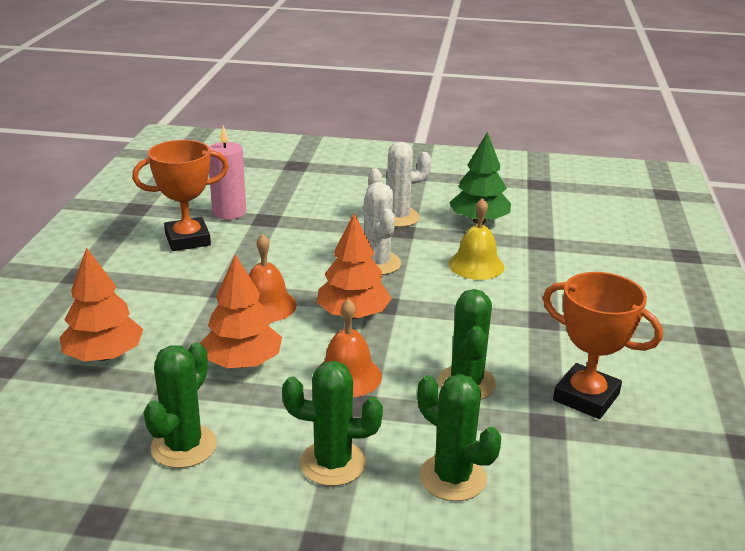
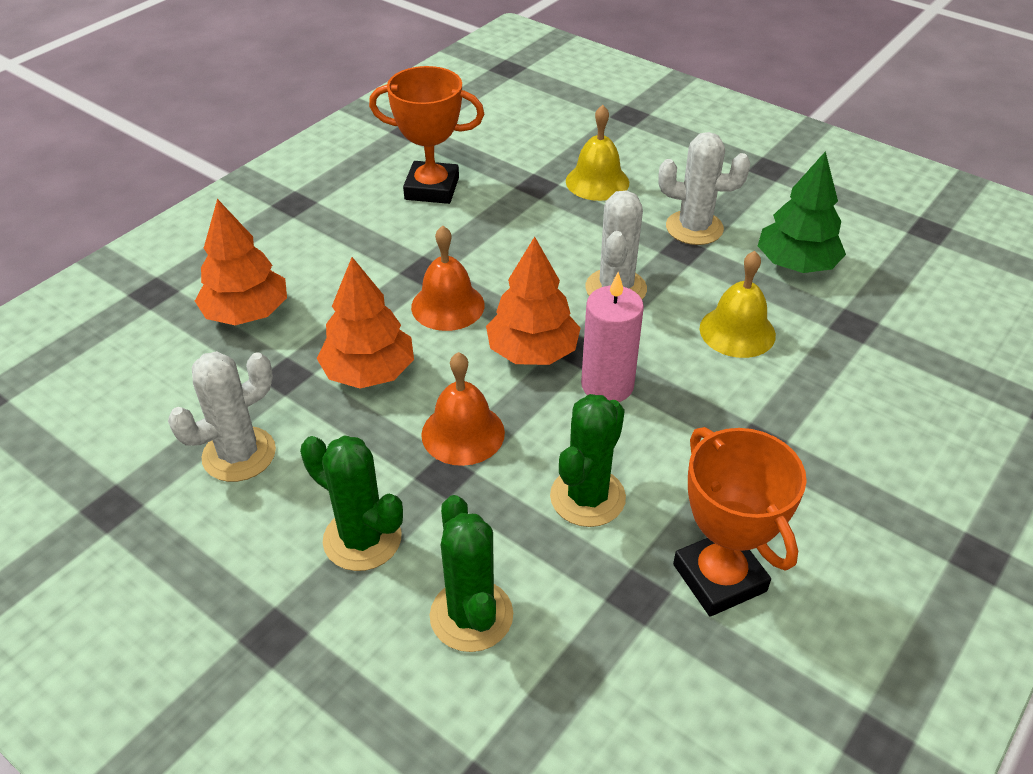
camera: 30 degrees right, 15 degrees up
green cactus [144,342,217,468] -> white cactus [168,351,276,482]
pink candle [209,125,246,220] -> pink candle moved to [581,272,644,402]
none -> yellow bell [566,105,629,201]

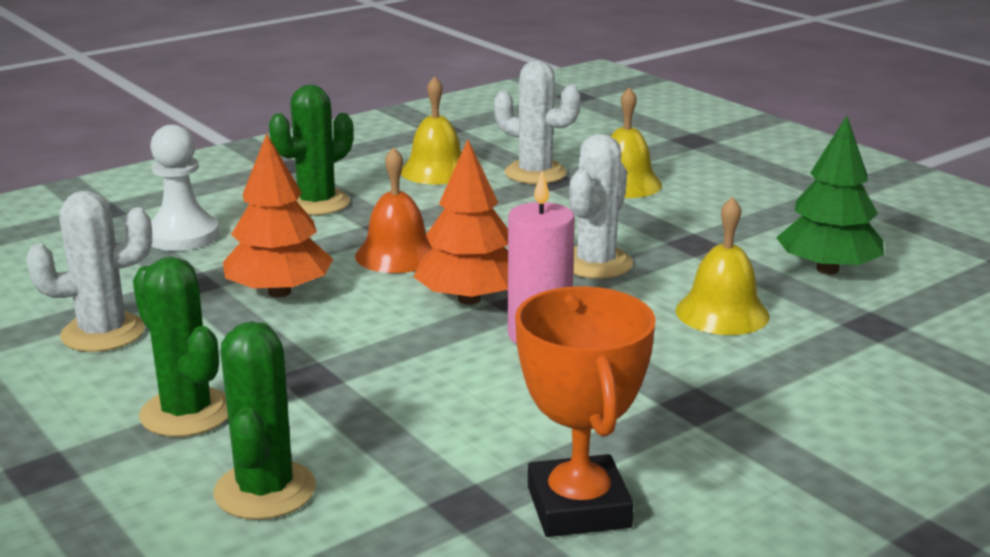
camera: 15 degrees right, 20 degrees down
orange tree [195,199,287,325] -> white pawn [150,125,219,251]
orange trophy [369,66,484,204] -> yellow bell [401,76,461,184]
orange bell [421,352,505,466] -> none
green cactus [550,394,626,527] -> green cactus moved to [269,85,353,215]
white cactus [658,132,750,245] -> white cactus moved to [494,61,581,184]

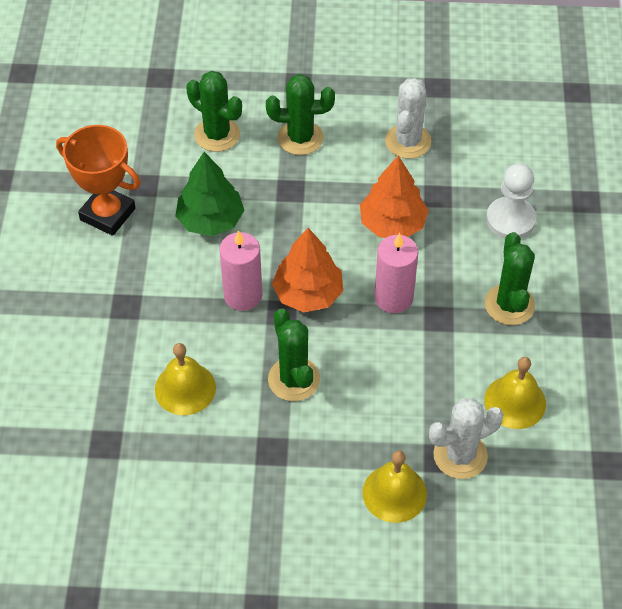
camera: 130 degrees right, 30 degrees up
orange bell [355,147,433,273] -> pink candle [375,233,418,313]
white cactus [569,134,633,279] -> green cactus [268,308,320,401]
green tree [776,116,884,274] -> green tree moved to [175,152,245,236]

